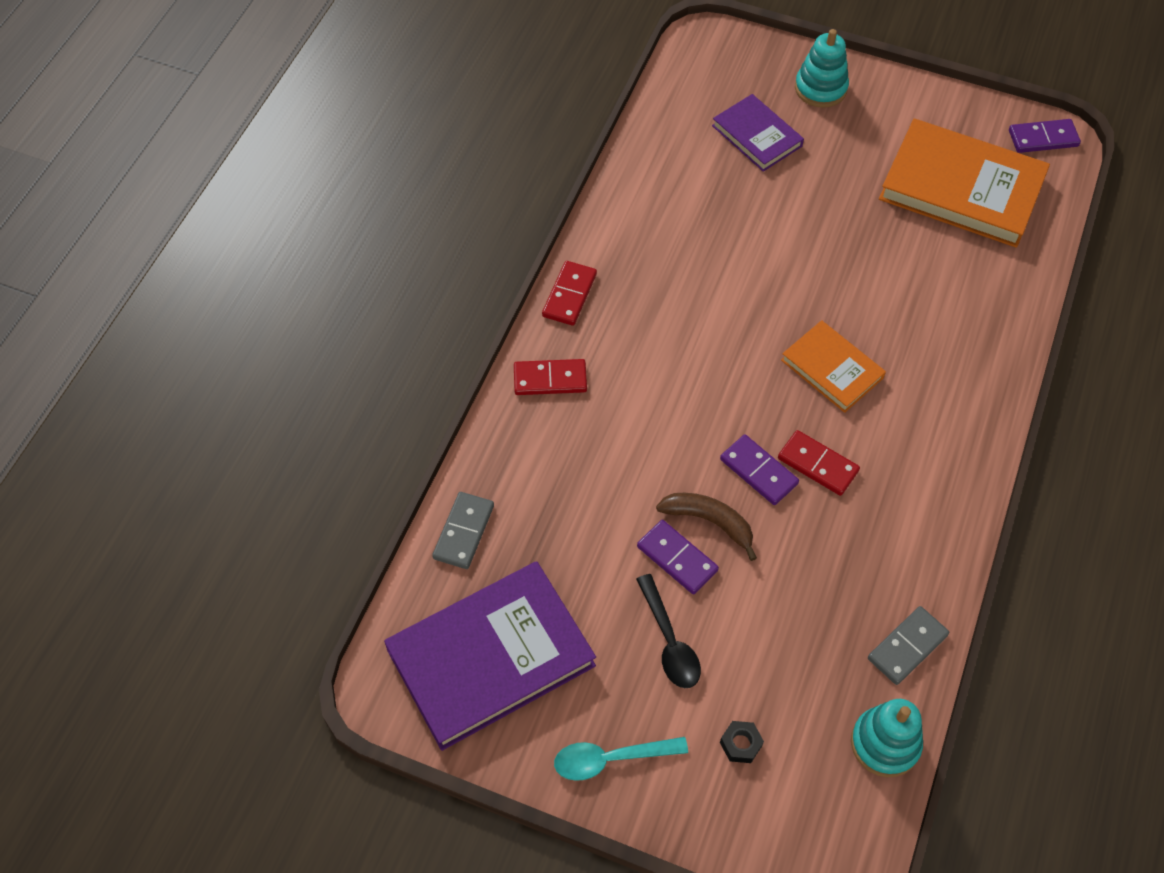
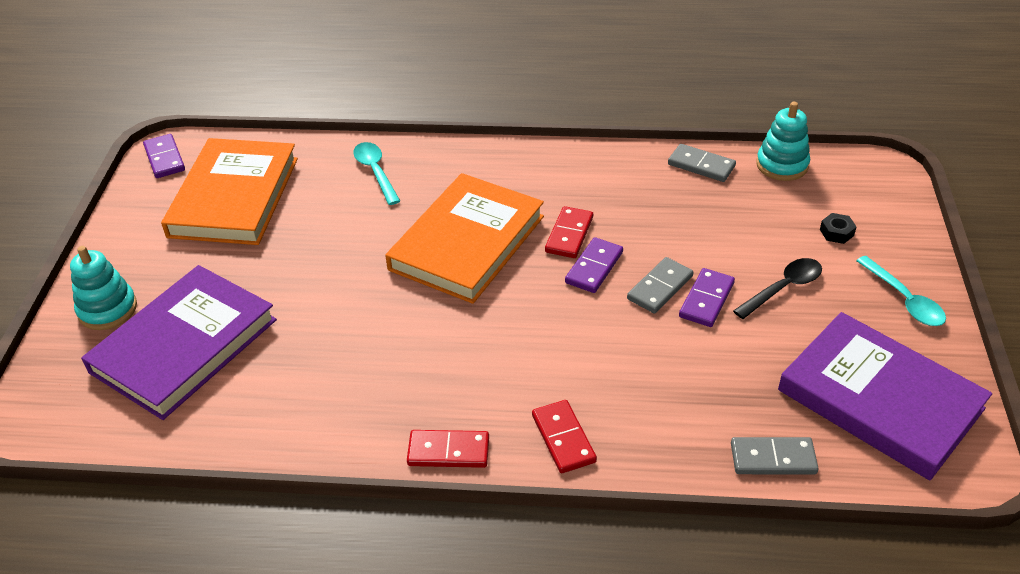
camera: 105 degrees left, 15 degrees down
brown banana [656,493,757,561] -> grey domino [627,257,693,314]
purple book [712,94,804,172] -> purple book [81,265,277,420], size x1.81
orange book [781,320,886,413] -> orange book [385,173,544,304], size x1.81
none -> turquoise spoon [353,142,400,205]

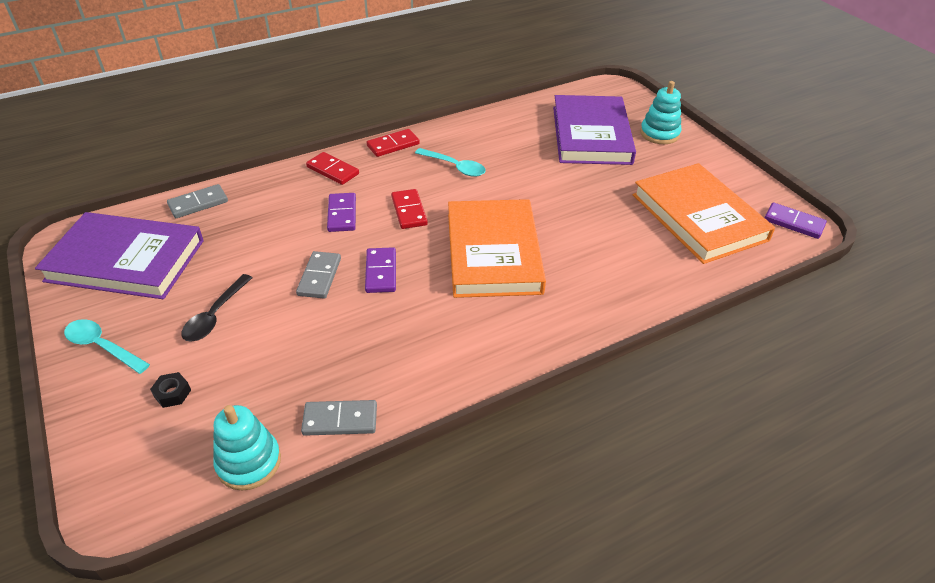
camera: 145 degrees right, 0 degrees up
turquoise spoon [353,142,400,205] -> turquoise spoon moved to [415,148,486,177]
red domino [545,206,593,258] -> red domino moved to [391,189,428,229]
purple domino [679,268,735,327] -> purple domino moved to [327,193,356,232]

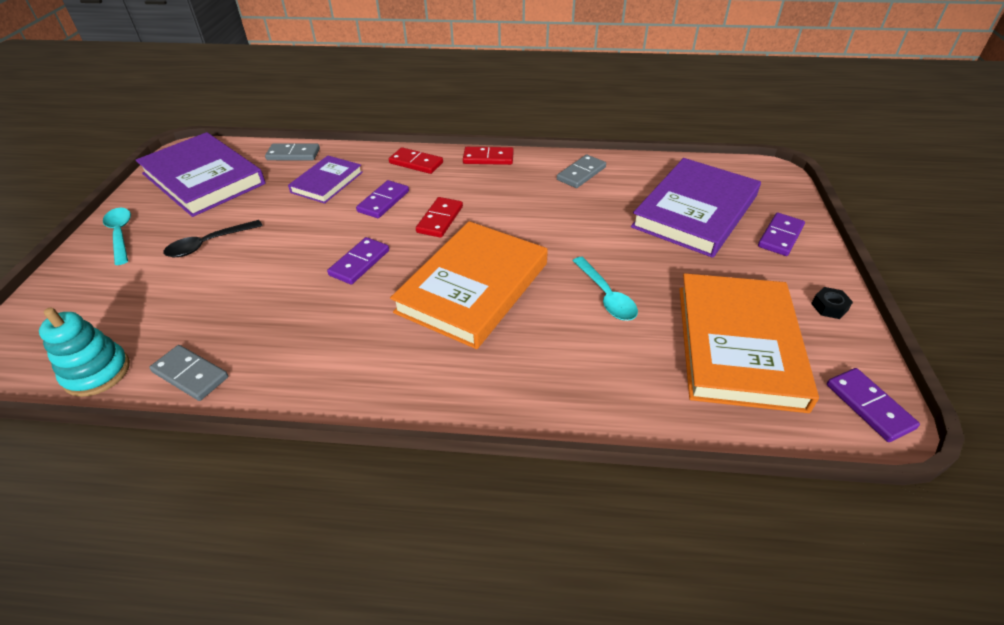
camera: 35 degrees right, 0 degrees up
black nut [150,372,191,408] -> black nut moved to [811,287,853,319]
grey domino [296,251,341,298] -> grey domino moved to [557,155,606,188]
red domino [306,152,359,185] -> red domino turned 45 degrees counterclockwise [389,147,443,174]
turquoise spoon [415,148,486,177] -> turquoise spoon moved to [572,257,638,321]
turquoise stacking toy [640,81,681,144] -> purple domino [758,213,805,256]
none -> purple book [288,156,363,203]

